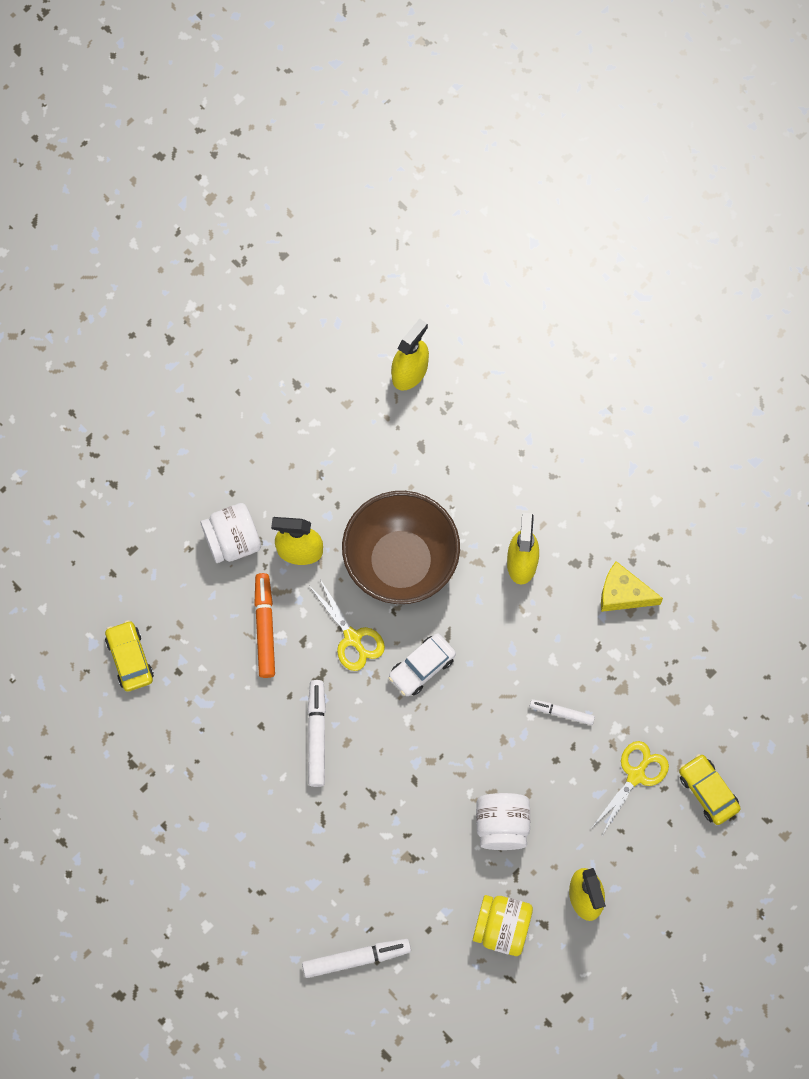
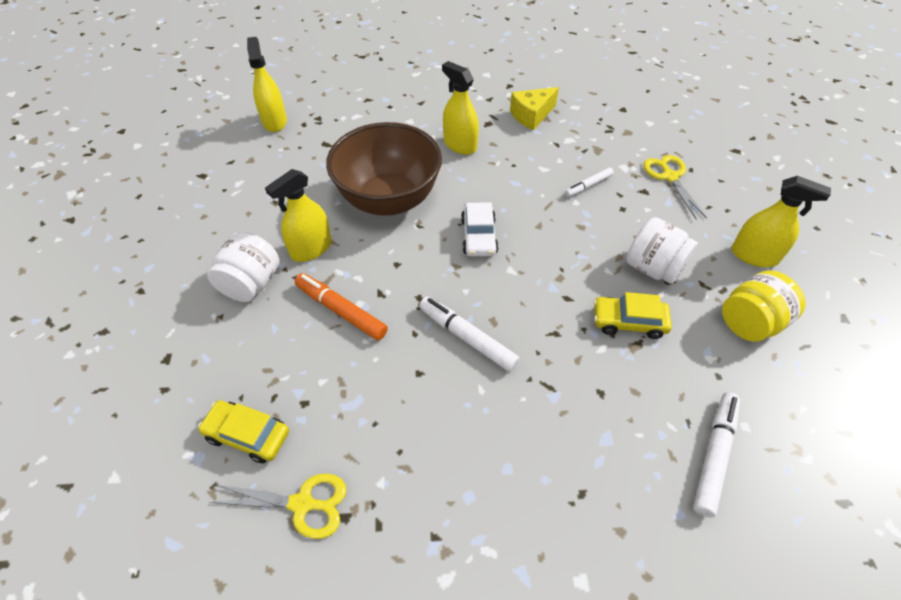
camera: 50 degrees left, 20 degrees down
yellow scissors [310,580,385,671] -> yellow scissors moved to [210,474,347,539]
yellow car [679,754,741,825] -> yellow car moved to [594,292,672,339]

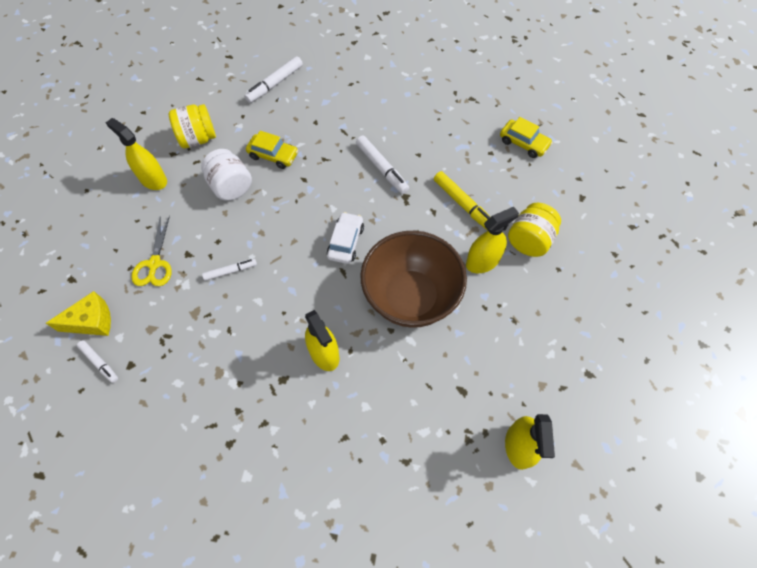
camera: 165 degrees left, 10 degrees up
white jar [207,232,280,302] -> yellow jar [508,203,561,257]
yellow scissors [210,474,347,539] -> none
orange marker [295,273,388,340] -> yellow marker [434,171,490,231]
yellow cheese [510,87,559,130] -> yellow cheese moved to [46,291,111,336]
none -> white marker [77,340,118,383]

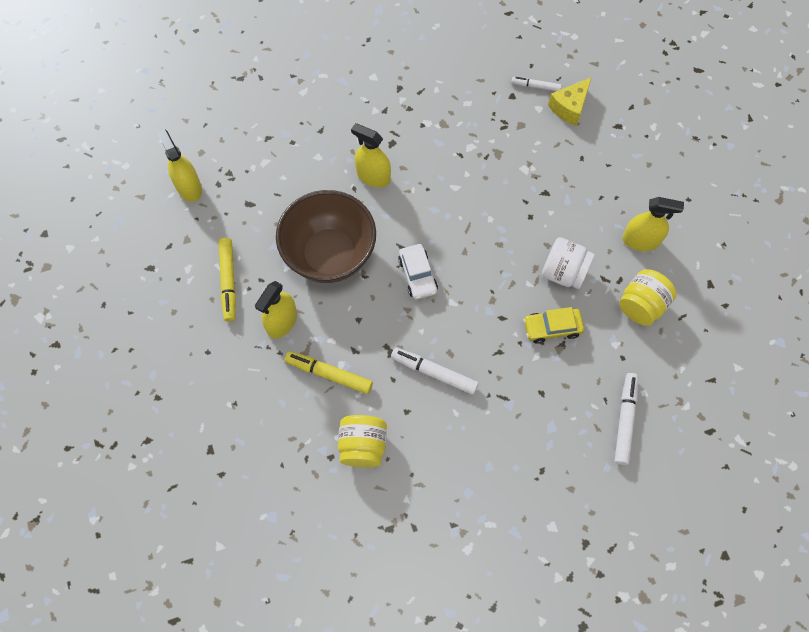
camera: 150 degrees right, 5 degrees up
yellow scissors [131,215,172,286] -> none
white marker [202,259,257,281] -> none
yellow car [500,117,553,158] -> none
yellow jar [508,203,561,257] -> yellow jar moved to [338,415,387,468]
none -> yellow marker [219,238,236,322]

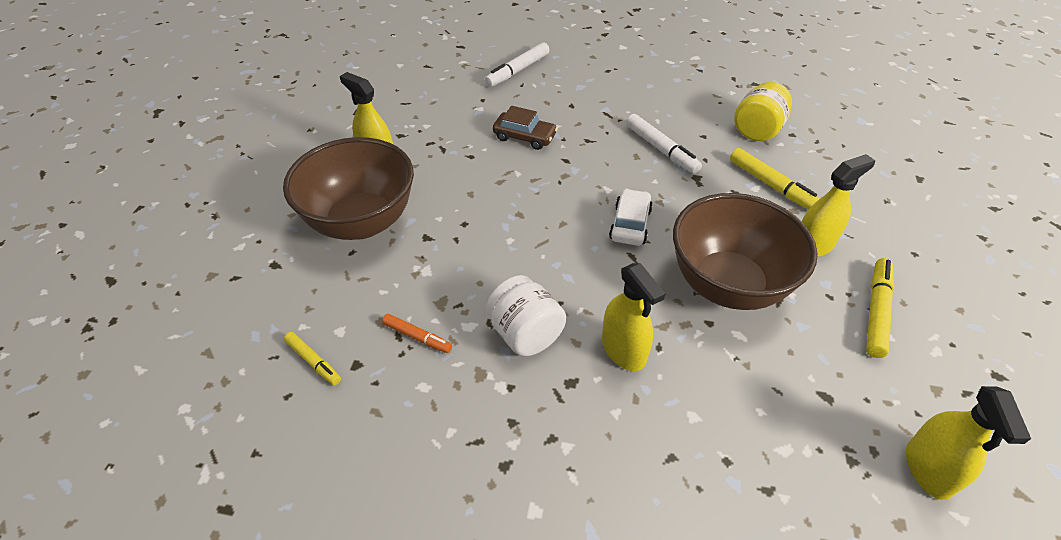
camera: 150 degrees left, 20 degrees down
white marker [511,77,561,91] -> yellow marker [284,332,341,385]
yellow car [523,307,584,344] -> brown car [493,106,558,150]
white jar [542,237,595,289] -> white jar moved to [486,275,566,356]
yellow cheese [548,77,592,126] -> none
yellow jar [619,269,677,326] -> none
none -> brown bowl [283,137,414,240]
none -> orange marker [382,314,452,353]

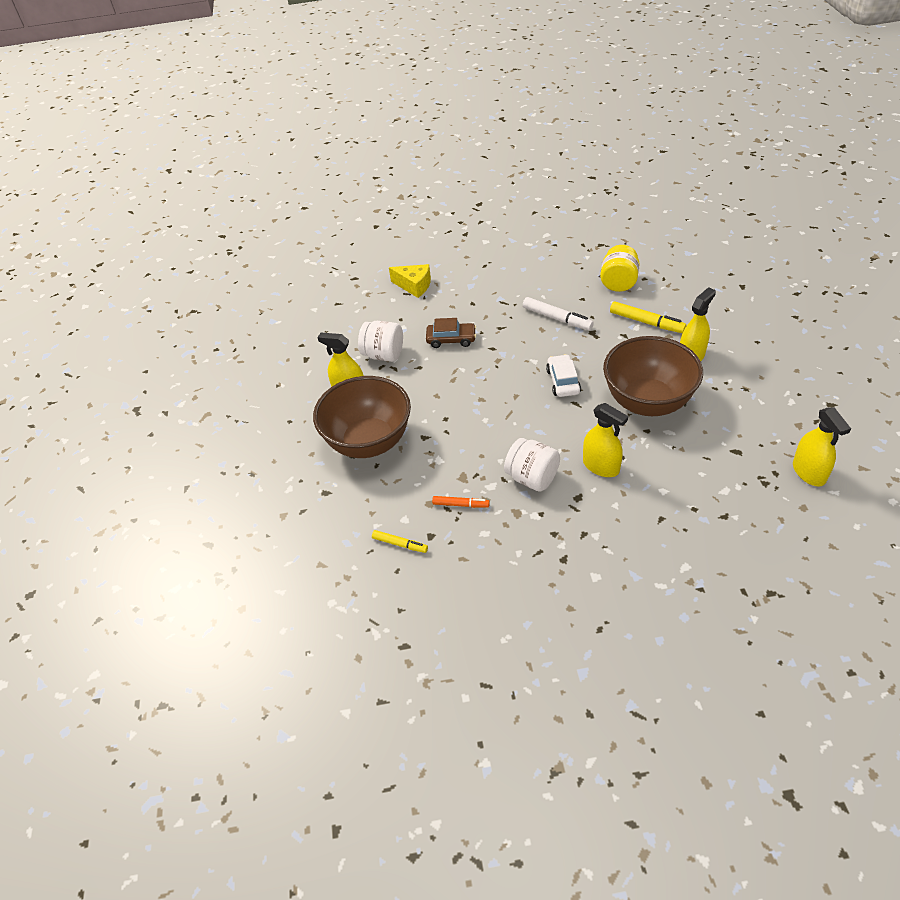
camera: 15 degrees left, 0 degrees up
white marker [485,42,549,87] -> yellow cheese [389,264,431,298]
yellow marker [866,258,894,358] -> none
none -> white jar [358,321,403,362]

